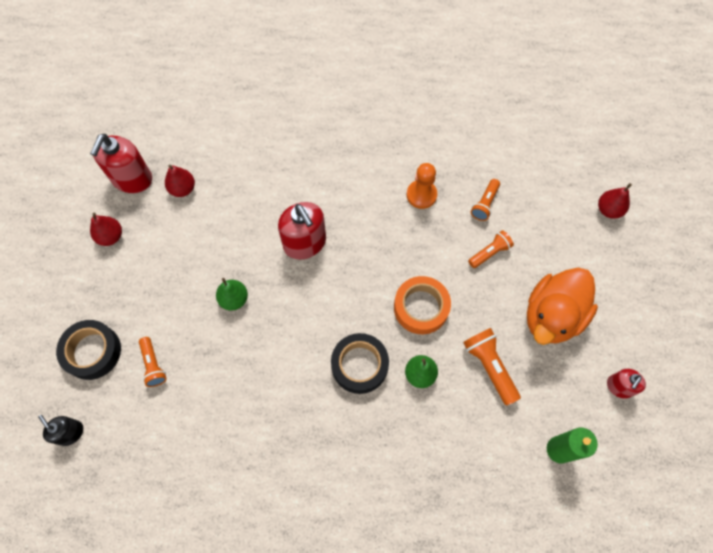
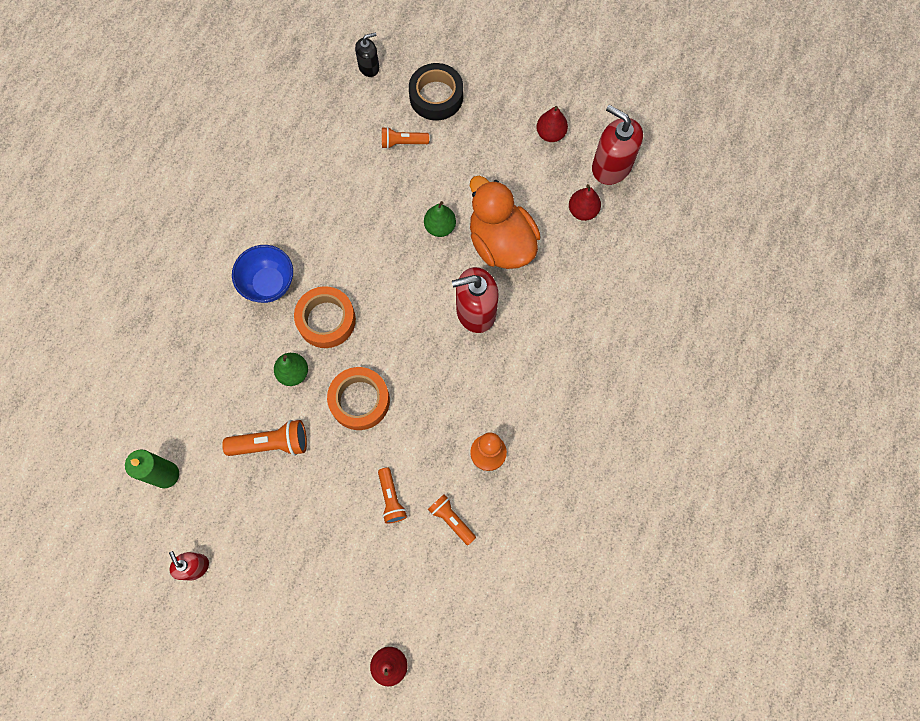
camera: 110 degrees right, 5 degrees up
black tape [331,333,389,394] -> orange tape [294,286,356,348]
orange duck [527,268,598,345] -> orange duck moved to [470,176,541,269]
none -> blue bowl [232,245,293,303]

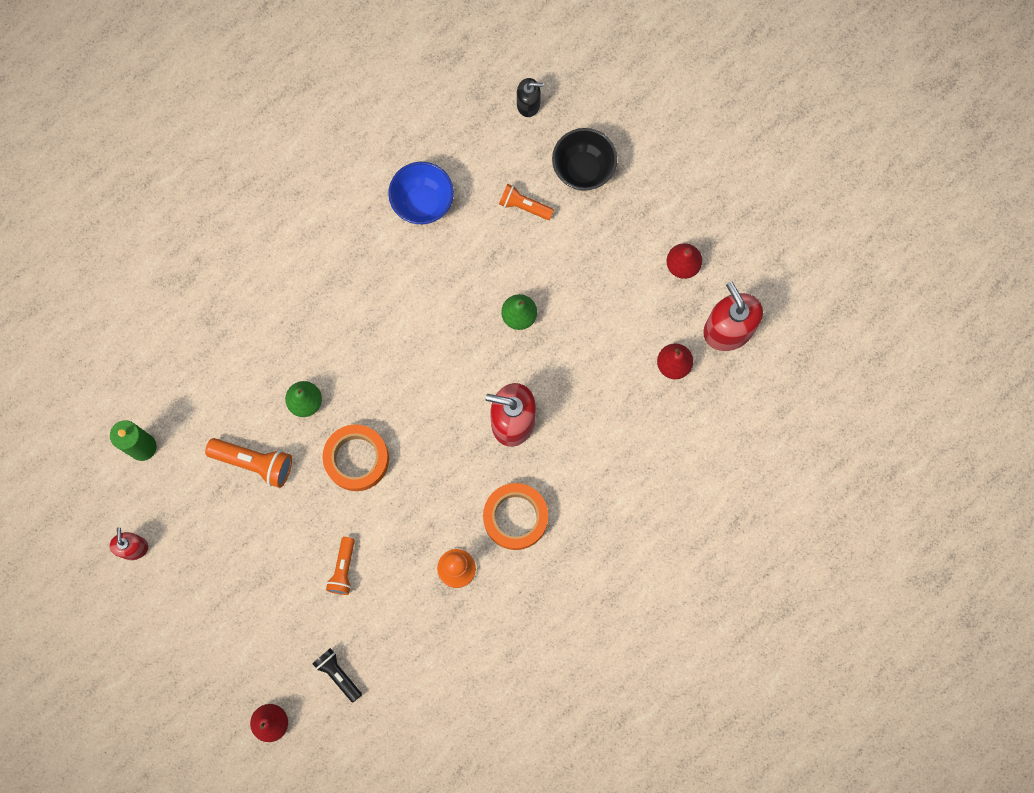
camera: 25 degrees right, 5 degrees up
blue bowl [232,245,293,303] -> blue bowl moved to [388,162,454,224]
orange tape [294,286,356,348] -> orange tape moved to [483,483,548,550]
black tape [409,63,463,121] -> black bowl [552,128,617,191]
orange flashlight [428,494,476,545] -> none
orange duck [470,176,541,269] -> none
none -> black flashlight [312,648,362,702]

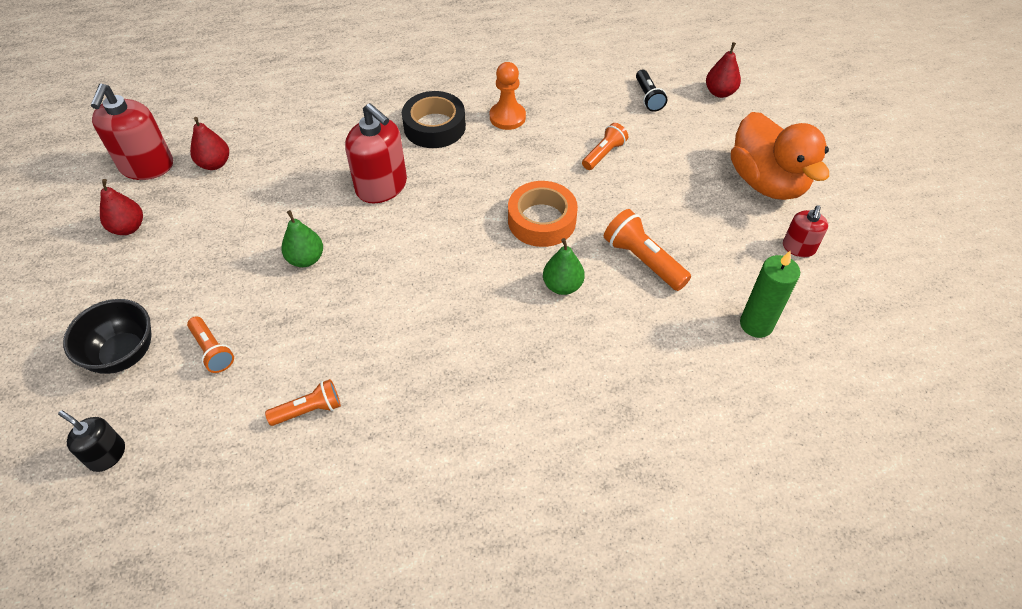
camera: 150 degrees left, 25 degrees down
blue bowl [388,162,454,224] -> orange flashlight [265,379,341,426]
orange tape [483,483,548,550] -> black tape [402,91,466,148]
none -> orange duck [731,112,829,200]

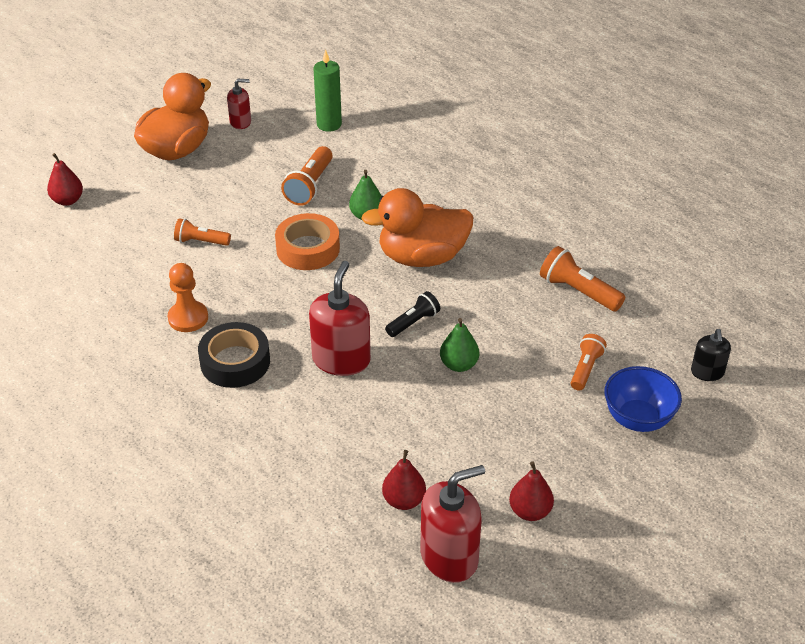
camera: 120 degrees left, 10 degrees down
black bowl [63,299,152,374] -> blue bowl [604,366,682,432]
orange flashlight [265,379,341,426] -> orange flashlight [540,246,625,312], size x1.51
black flashlight [636,70,667,112] -> black flashlight moved to [385,291,440,337]
none -> orange duck [361,188,473,267]

